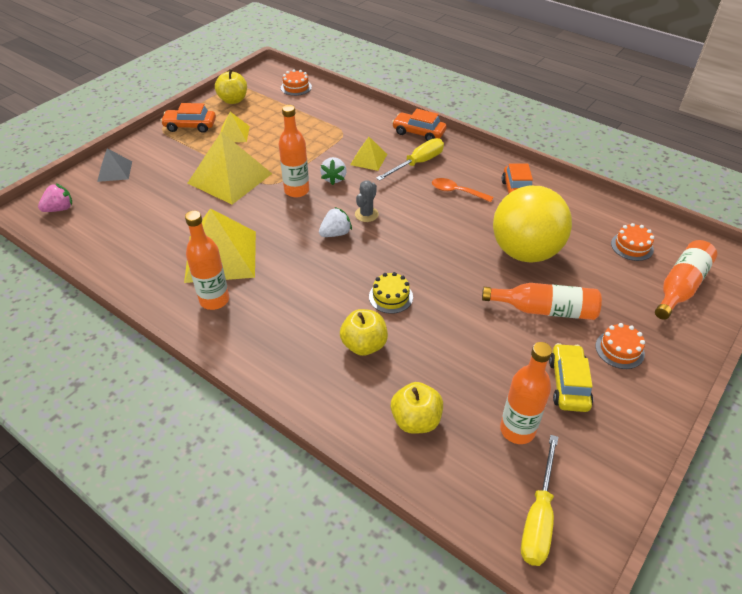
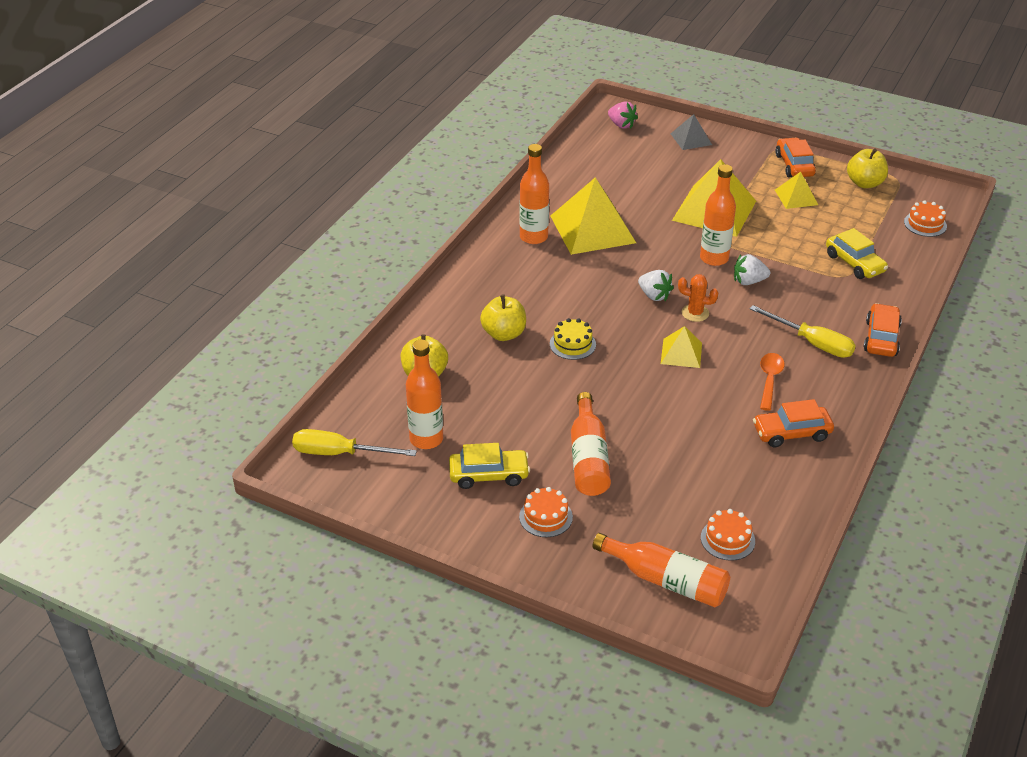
camera: 80 degrees right, 5 degrees down
yellow pyramid [350,137,387,171] -> yellow pyramid moved to [661,326,702,368]
grey cactus [355,180,379,222] -> orange cactus [678,274,719,322]
yellow ball [493,186,572,263] -> none
none -> yellow car [826,228,888,279]

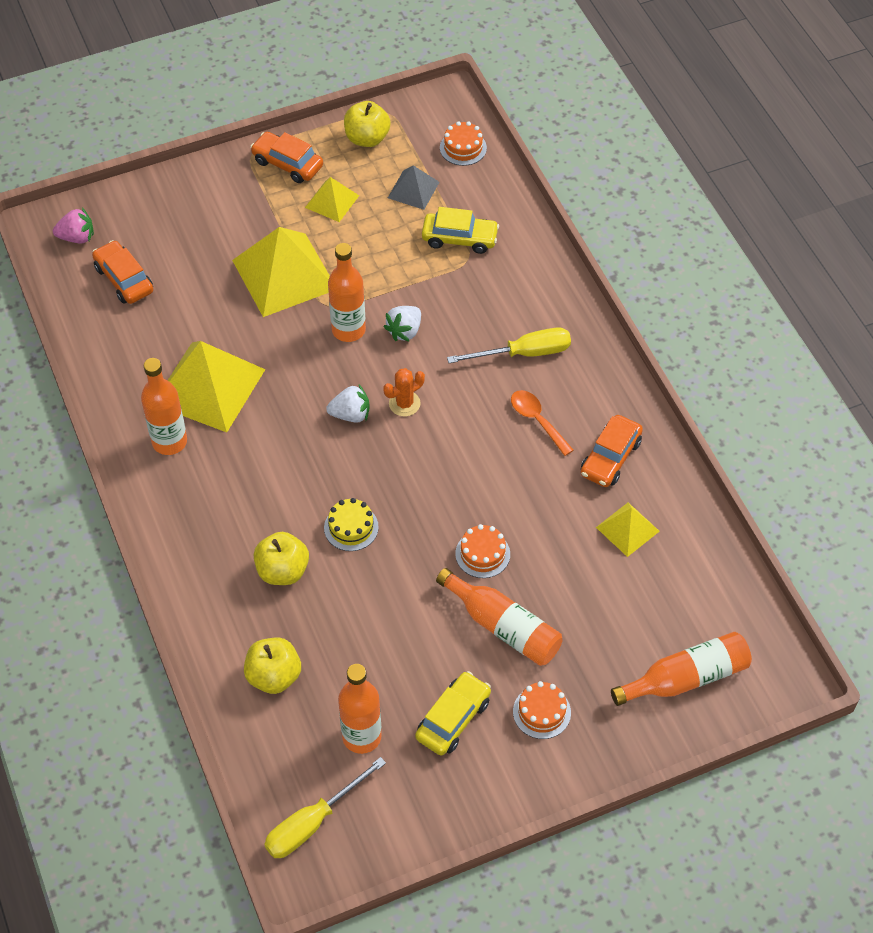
camera: 50 degrees left, 15 degrees up
yellow pyramid [661,326,702,368] -> yellow pyramid moved to [596,503,660,557]
grey pyramid [671,114,712,150] -> grey pyramid moved to [388,165,439,210]
orange cake [701,509,755,561] -> orange cake moved to [455,524,510,578]
orange car [864,303,902,357] -> orange car moved to [92,240,153,304]

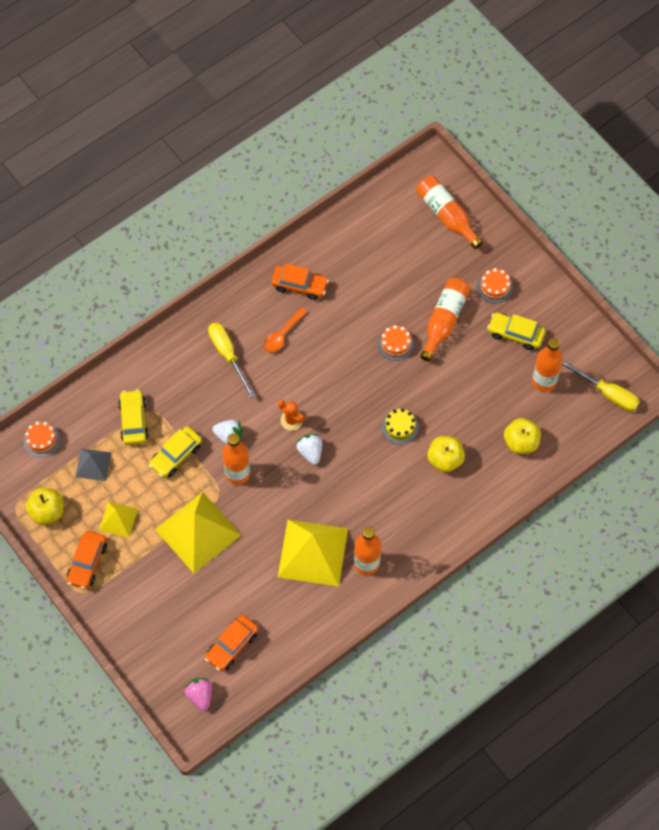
camera: 105 degrees left, 10 degrees up
yellow pyramid [596,503,660,557] -> none
none -> yellow car [149,426,202,478]

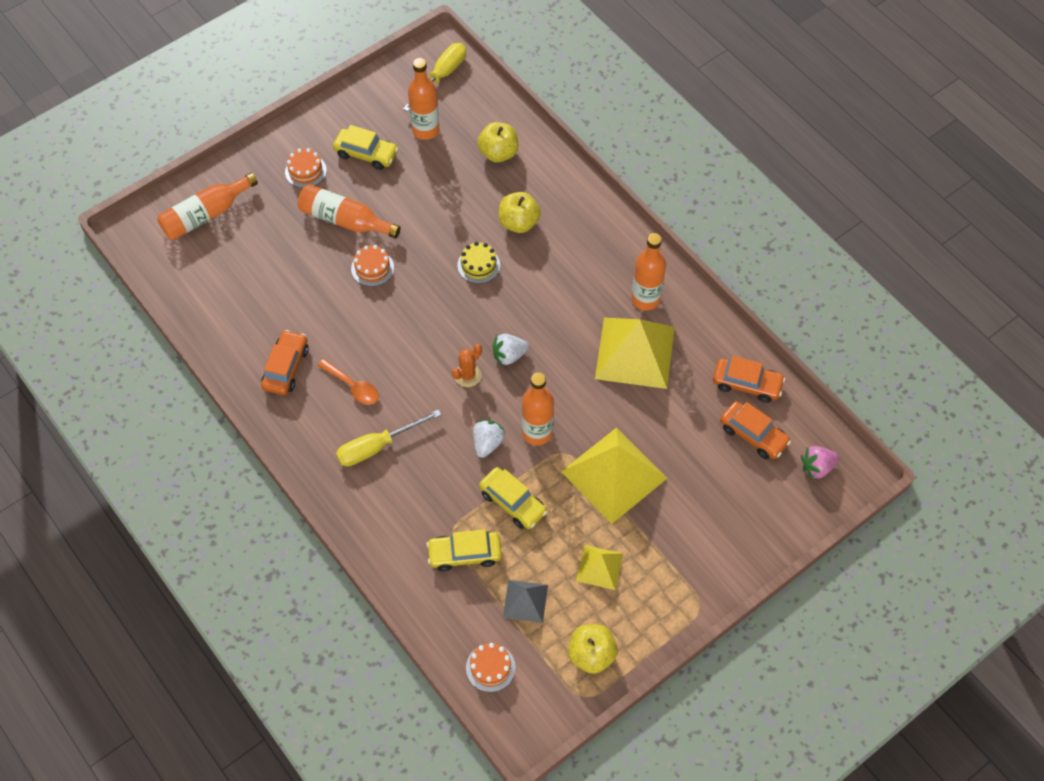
camera: 90 degrees left, 5 degrees down
orange car [67,531,107,589] -> orange car moved to [713,356,785,403]
yellow car [487,312,545,350] -> yellow car turned 90 degrees counterclockwise [333,125,398,170]

